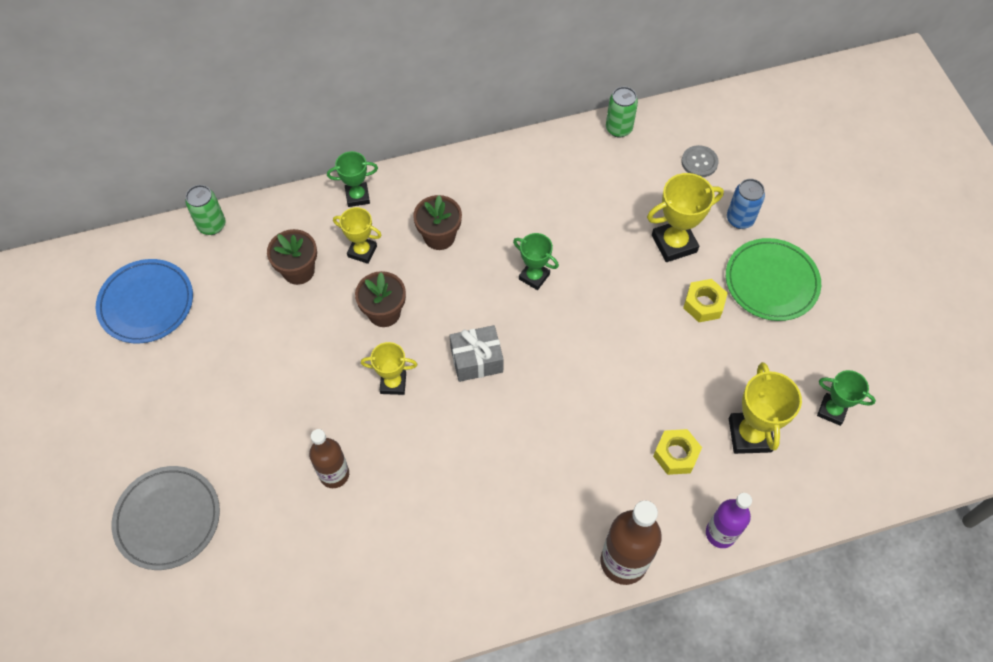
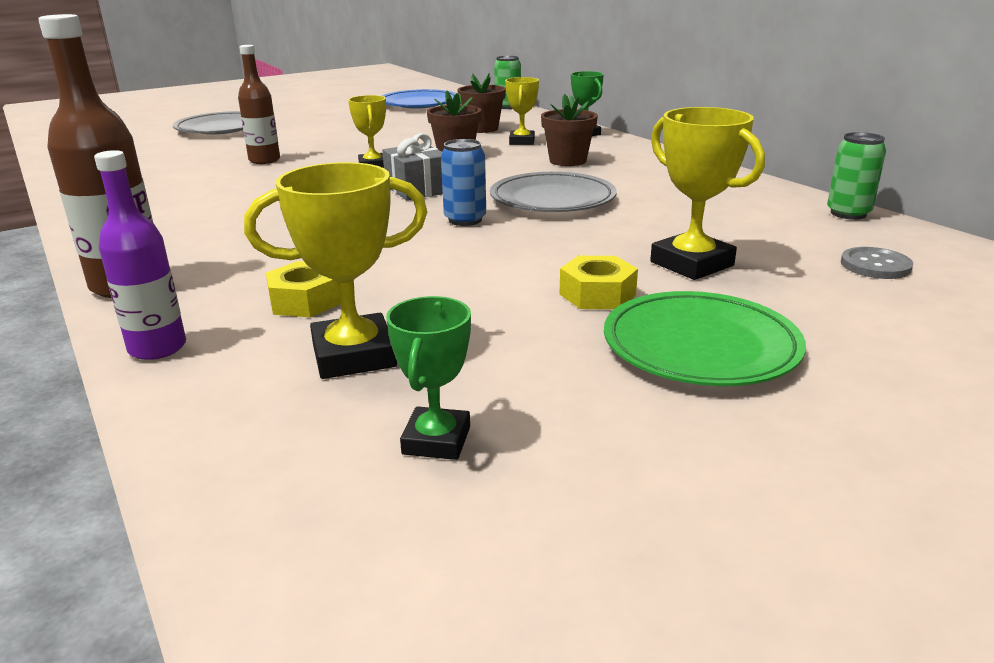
camera: 75 degrees right, 35 degrees down
green trophy [513,233,559,290] -> grey plate [490,172,617,212]
blue can [727,179,765,229] -> blue can moved to [441,139,486,226]

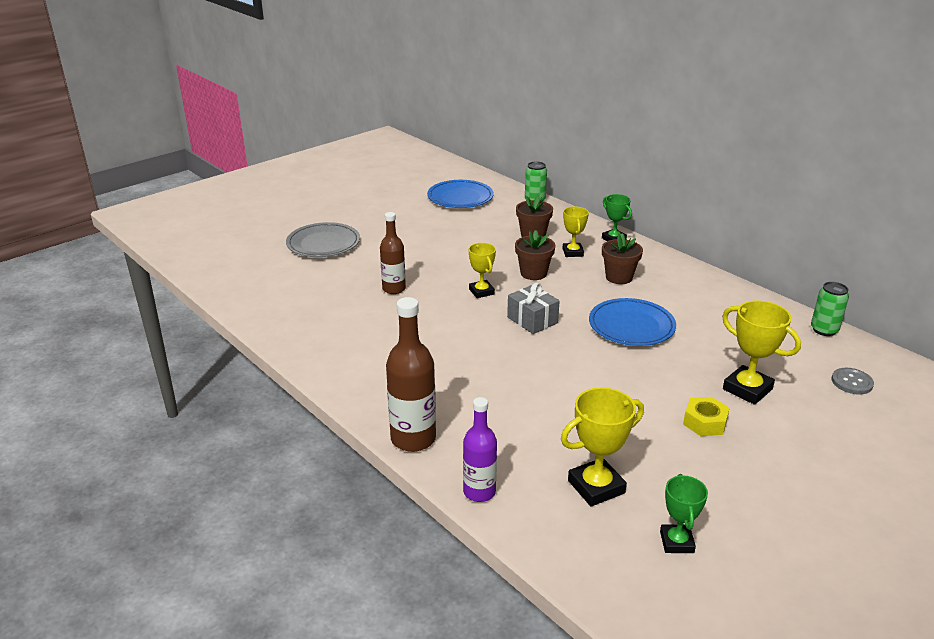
camera: 10 degrees left, 5 degrees up
yellow nut [266,261,341,317] -> none
blue can [441,139,486,226] -> none
grey plate [490,172,617,212] -> blue plate [589,298,676,346]
green plate [604,291,806,386] -> none

